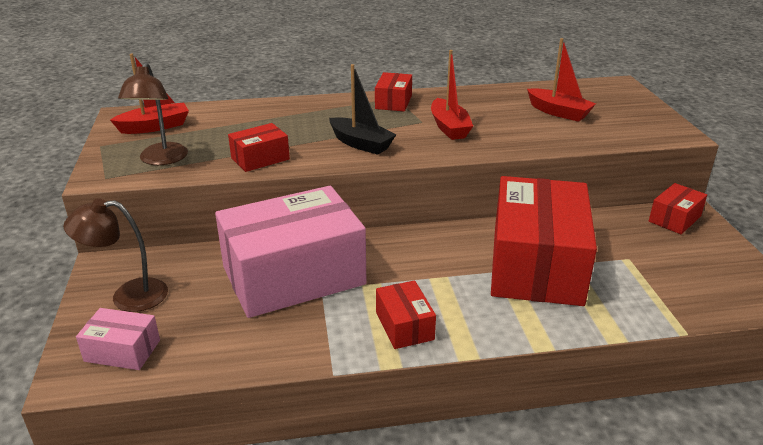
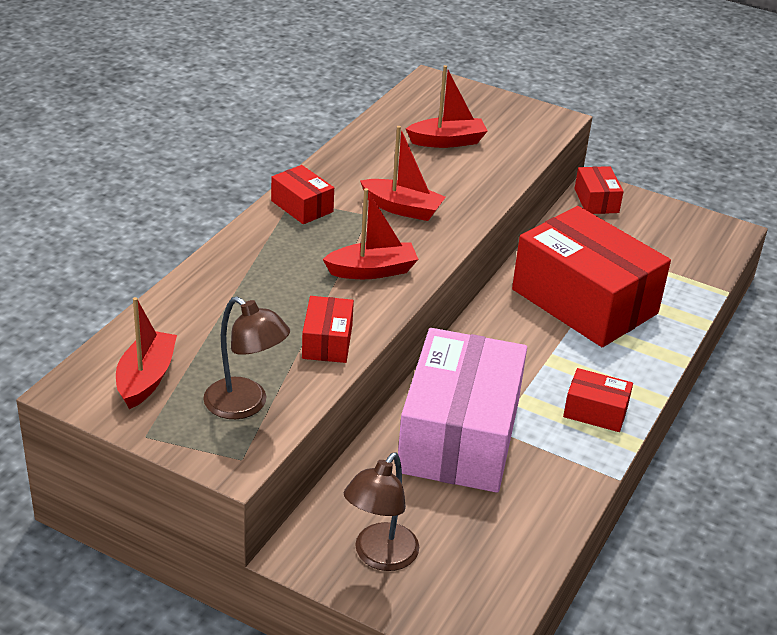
camera: 55 degrees left, 5 degrees up
pink box [76,308,160,370] -> none
black boat [329,64,396,155] -> red boat [323,188,418,279]

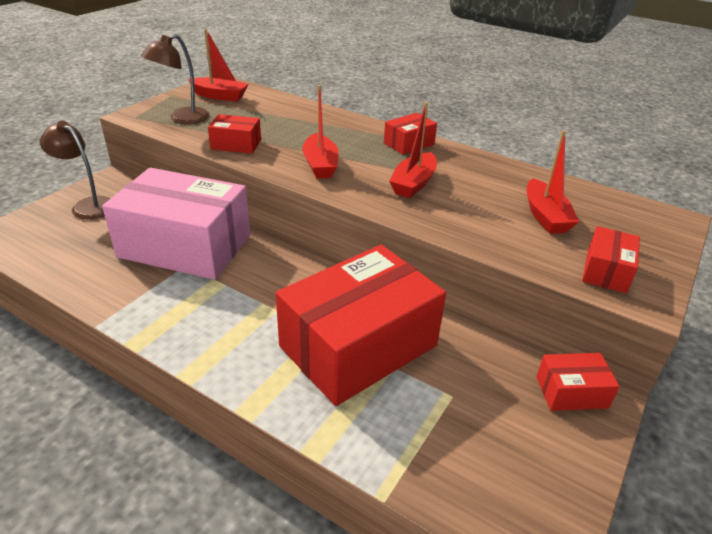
camera: 95 degrees right, 0 degrees up
red box [563,368,633,432] -> red box moved to [582,226,640,293]

